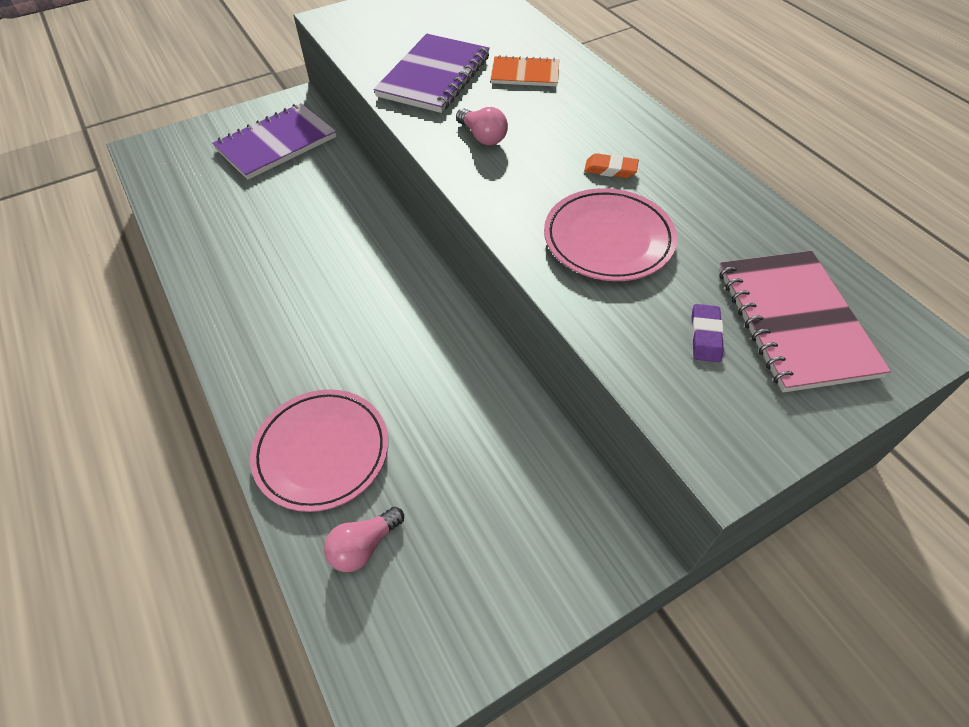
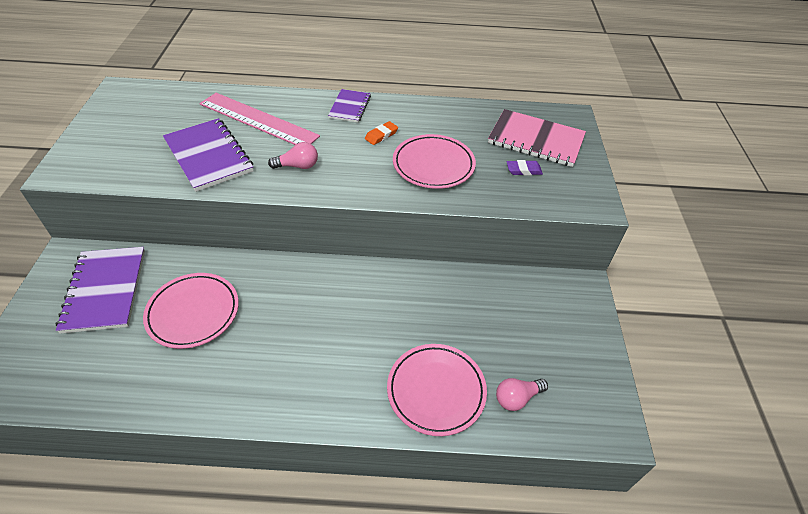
camera: 60 degrees left, 5 degrees down
pink light bulb [324,507,404,572] -> pink light bulb turned 75 degrees clockwise [496,378,548,411]
orange notebook [491,55,559,86] -> pink ruler [200,93,320,145]
purple eraser [691,304,724,362] -> purple eraser turned 45 degrees counterclockwise [507,160,543,175]
none -> pink plate [143,273,239,349]
none -> purple notebook [328,89,371,123]

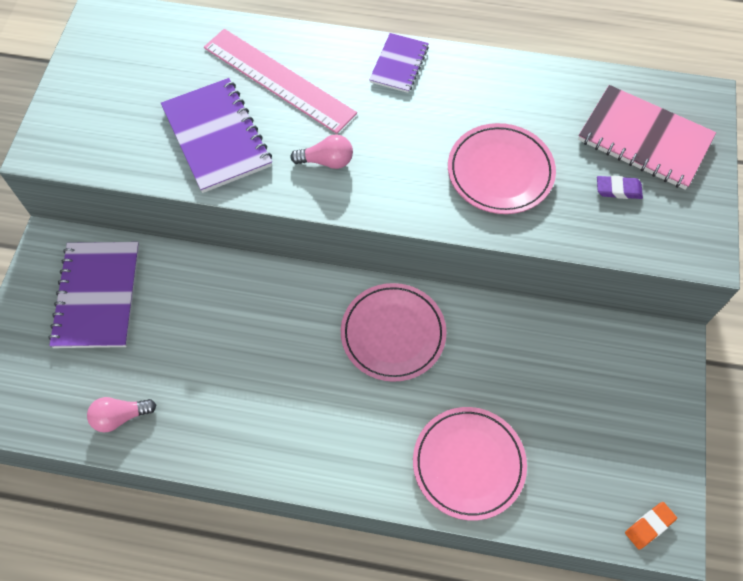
camera: 10 degrees right, 15 degrees up
pink plate [143,273,239,349] -> pink plate moved to [341,283,447,382]
orange eraser [365,121,398,145] -> orange eraser moved to [625,502,677,550]
pink light bulb [496,378,548,411] -> pink light bulb moved to [87,397,156,432]

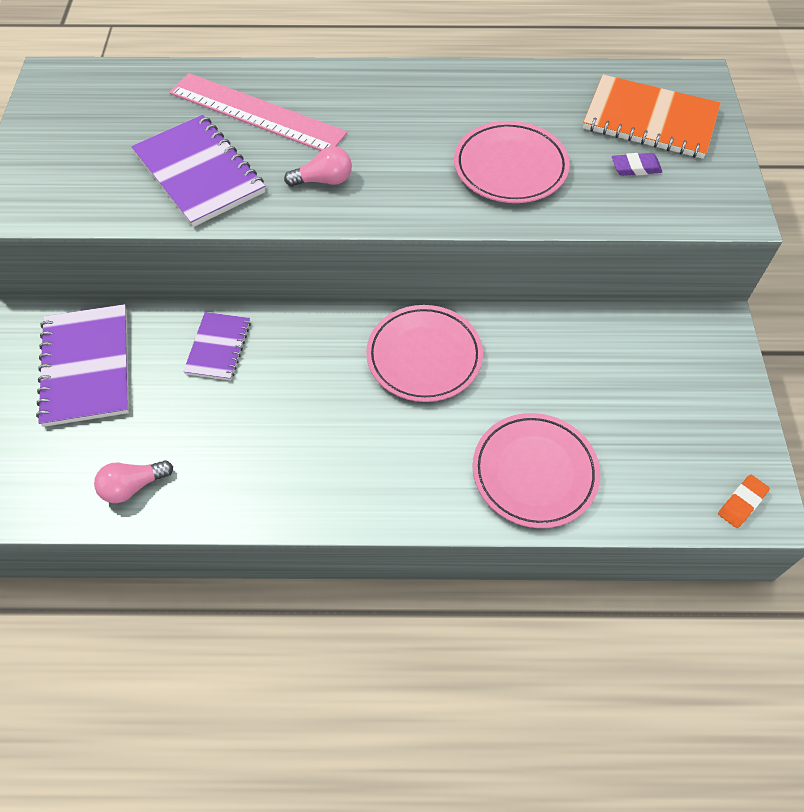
camera: 10 degrees left, 5 degrees down
purple notebook [369,33,429,93] -> purple notebook moved to [183,312,251,381]
pink notebook [578,85,716,190] -> orange notebook [583,75,721,159]

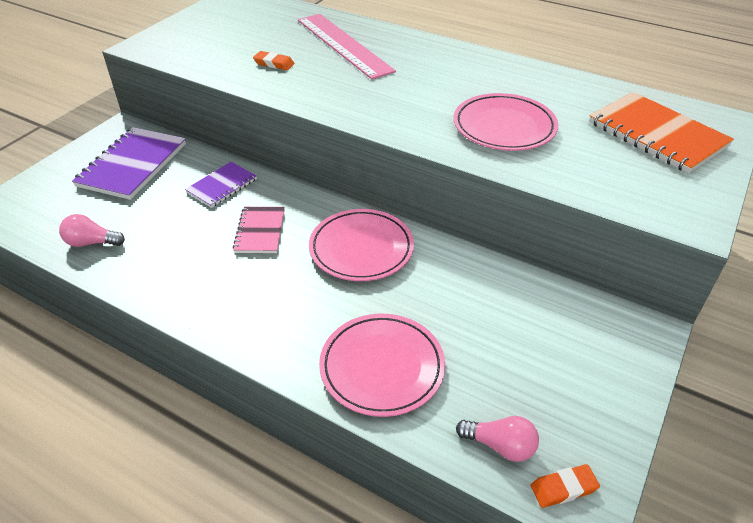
camera: 30 degrees right, 15 degrees down
purple notebook [131,115,265,227] -> orange eraser [253,51,295,70]
pink light bulb [284,146,352,187] -> pink light bulb moved to [456,416,539,462]
purple eraser [612,153,662,176] -> none
none -> pink notebook [233,207,285,253]

